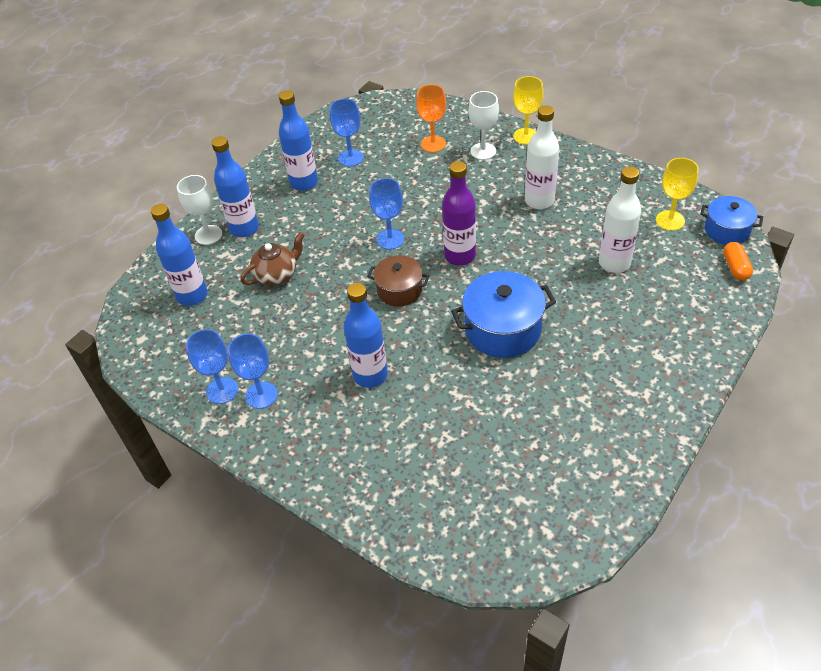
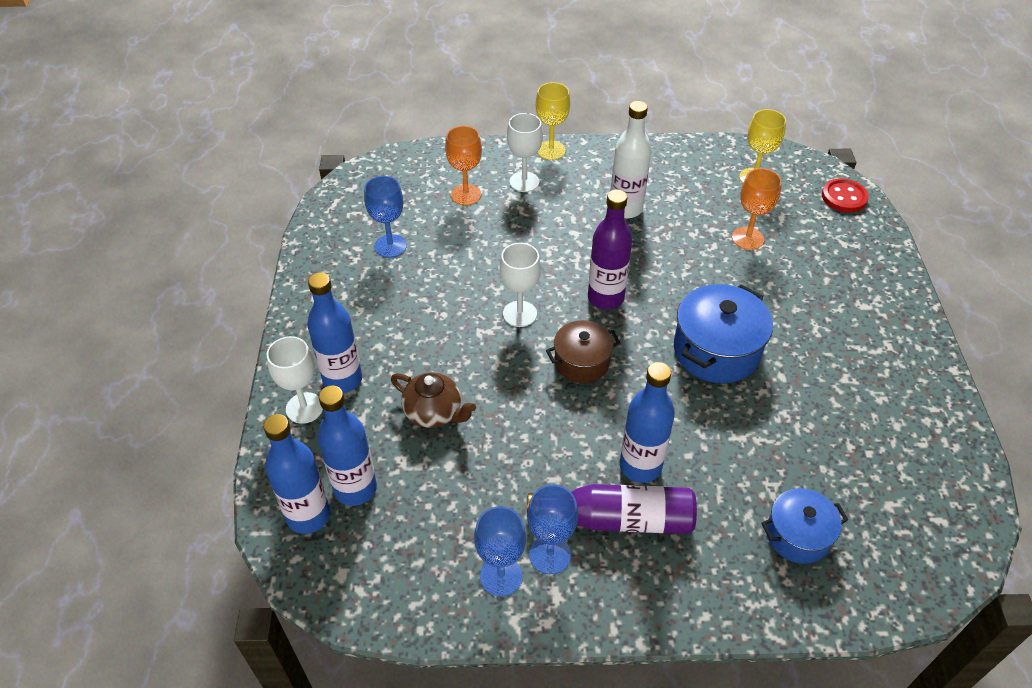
camera: 40 degrees left, 0 degrees up
brown teapot [240,232,304,286] -> brown teapot turned 105 degrees clockwise [391,372,476,428]
blue bottle [279,90,318,191] -> blue bottle moved to [263,414,330,534]
blue goblet [369,178,404,250] -> white goblet [500,243,541,327]
white bottle [599,166,641,273] -> orange goblet [732,168,782,250]
blue pot [700,196,763,245] -> blue pot moved to [761,488,848,564]
orange capsule [723,242,753,281] -> red button [822,178,869,213]
none -> purple bottle [527,484,697,534]

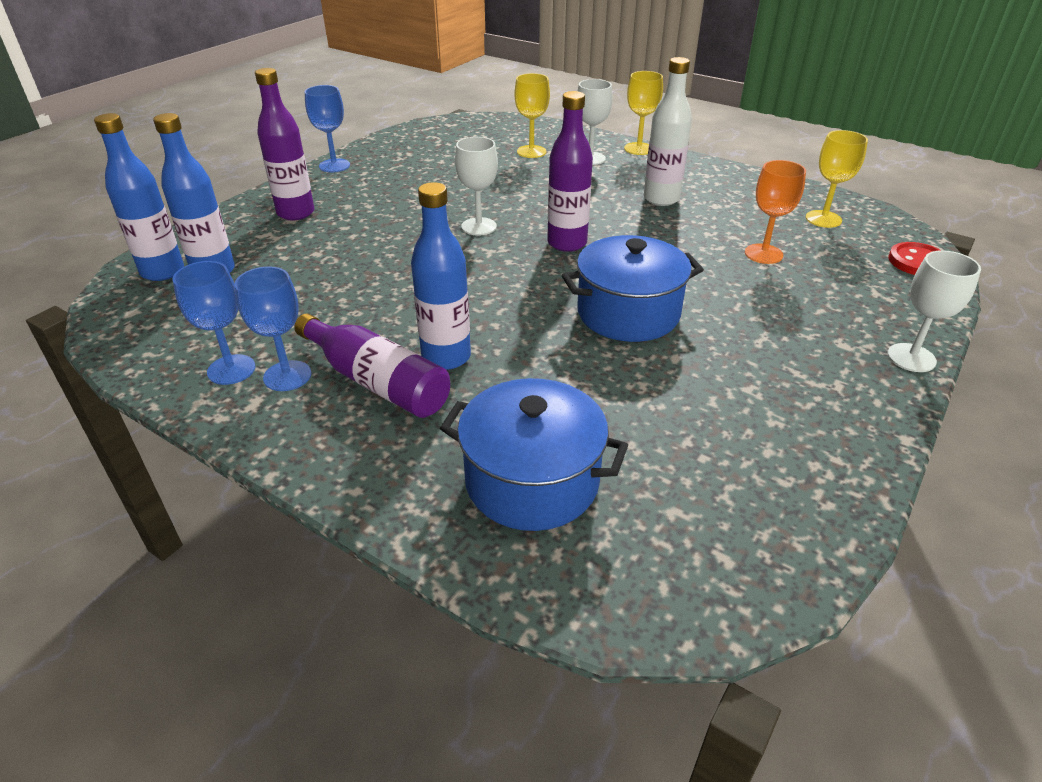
camera: 35 degrees right, 10 degrees down
white goblet [267,336,323,424] -> white goblet moved to [887,250,981,372]
blue bottle [307,272,362,393] -> purple bottle [255,68,315,220]
blue goblet [364,176,407,258] -> blue goblet moved to [305,85,350,172]
brown teapot [391,372,476,428] -> none
orange goblet [445,126,482,206] -> yellow goblet [515,73,550,158]
brown pot [546,320,620,383] -> none
blue pot [761,488,848,564] -> blue pot [440,378,628,531], size x1.59

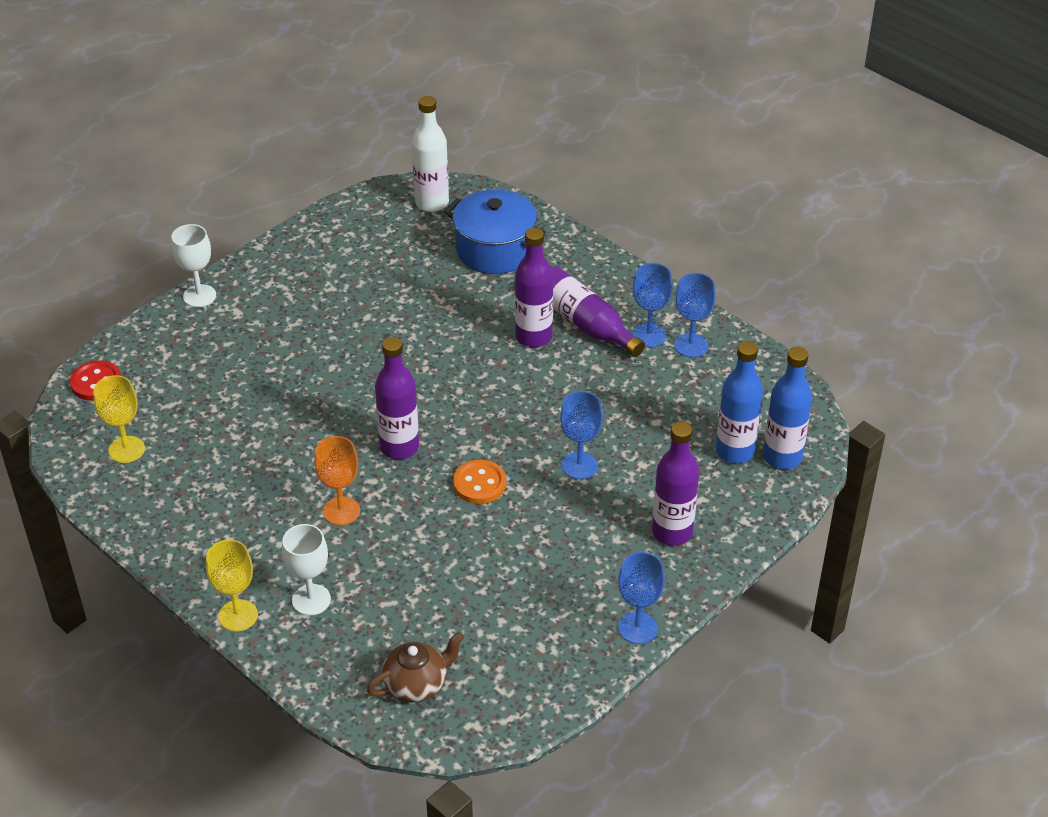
camera: 170 degrees left, 5 degrees up
blue bottle [411,182,471,370] -> purple bottle [515,228,553,347]
white goblet [455,137,498,236] -> orange button [453,460,506,504]
yellow goblet [515,73,550,158] -> none
blue pot [562,235,704,342] -> none
white bottle [644,57,692,206] -> white bottle moved to [412,96,449,212]
orange goblet [745,160,806,264] -> orange goblet moved to [314,436,360,525]
none -> brown teapot [367,632,464,702]
none -> blue goblet [560,391,603,479]

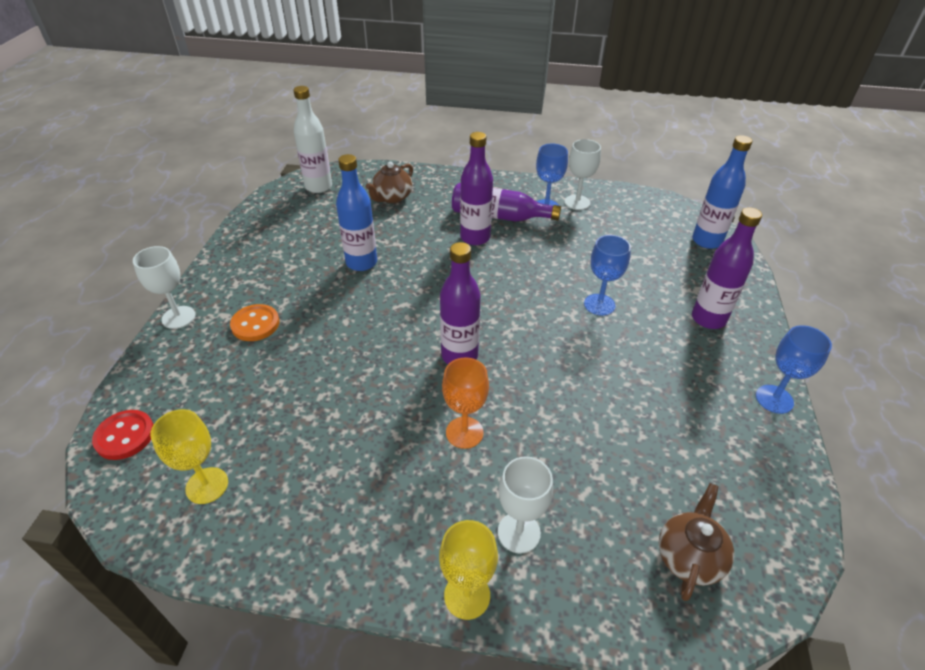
camera: 35 degrees left, 0 degrees up
blue pot [444,189,546,274] -> brown teapot [365,162,413,203]
orange button [453,460,506,504] -> orange button moved to [230,304,279,341]
blue goblet [674,273,716,357] -> white goblet [565,139,601,210]
blue bottle [716,341,763,464] -> blue bottle moved to [336,154,377,271]

